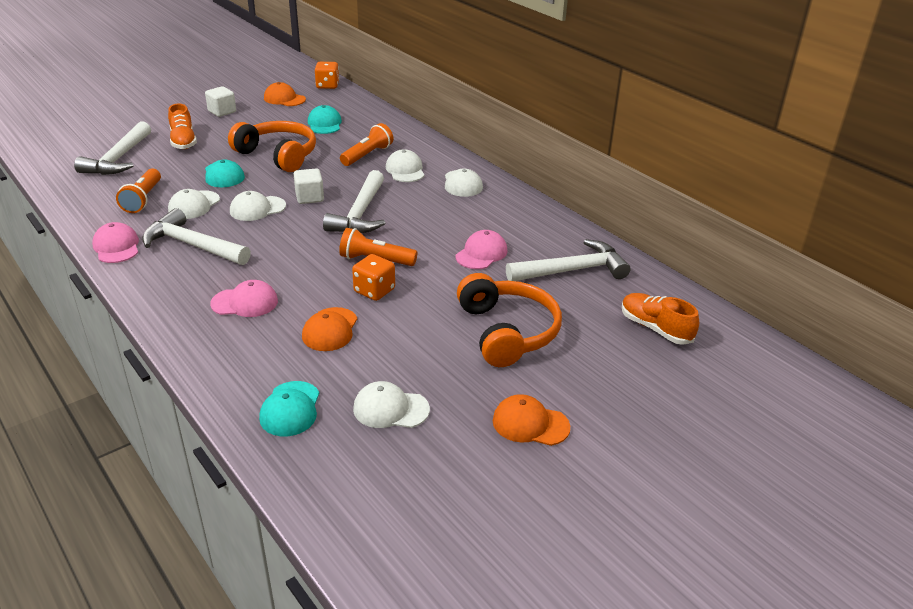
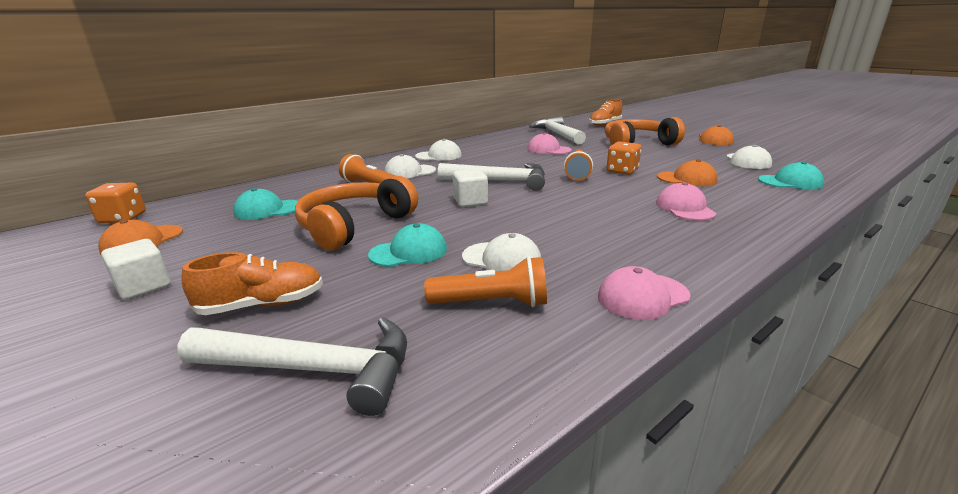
camera: 90 degrees left, 10 degrees down
white hammer [142,208,251,265] -> none
white cap [230,191,286,221] -> none

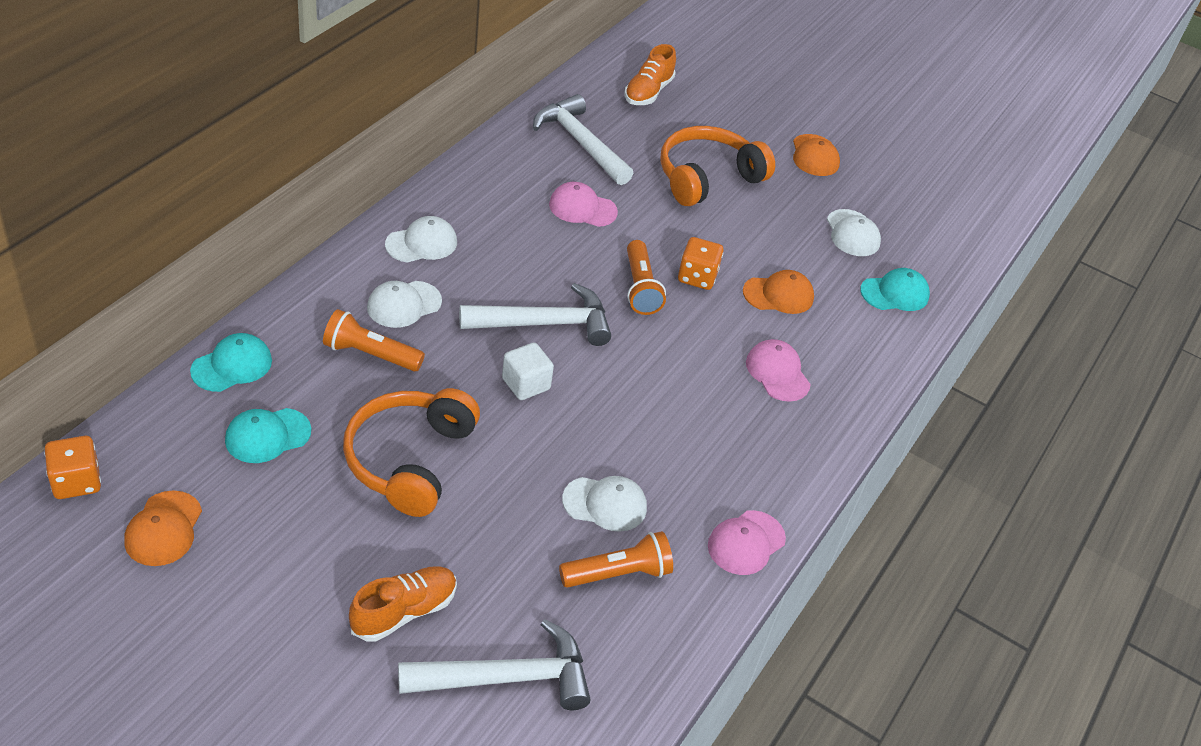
camera: 25 degrees left, 20 degrees up
white cube [101,239,171,300] -> none
turquoise cap [368,223,447,267] -> turquoise cap moved to [190,333,272,392]

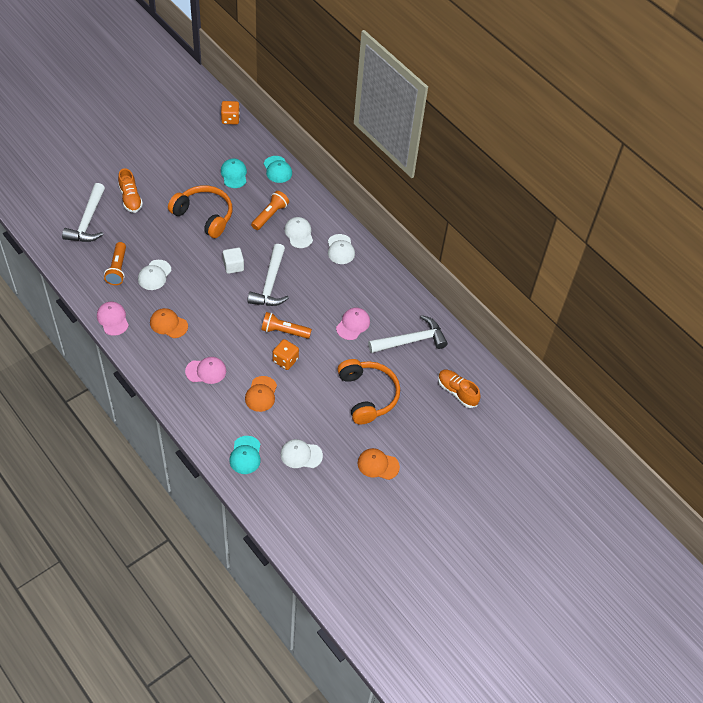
camera: 110 degrees right, 10 degrees up
orange cap [124,490,202,566] -> orange cap moved to [150,308,188,338]

